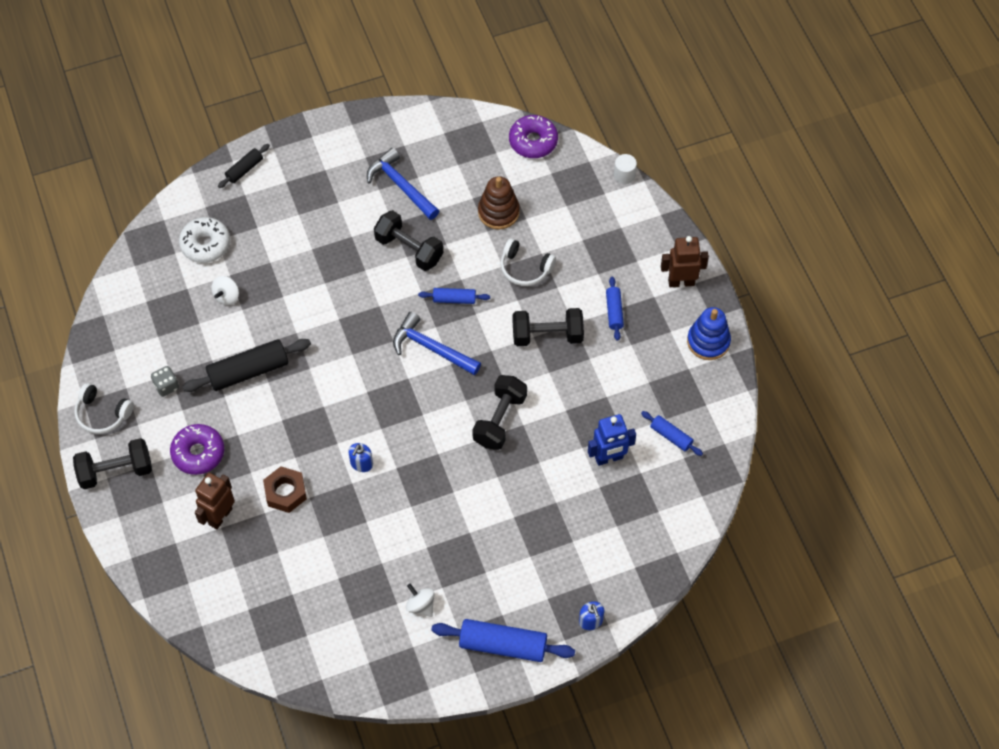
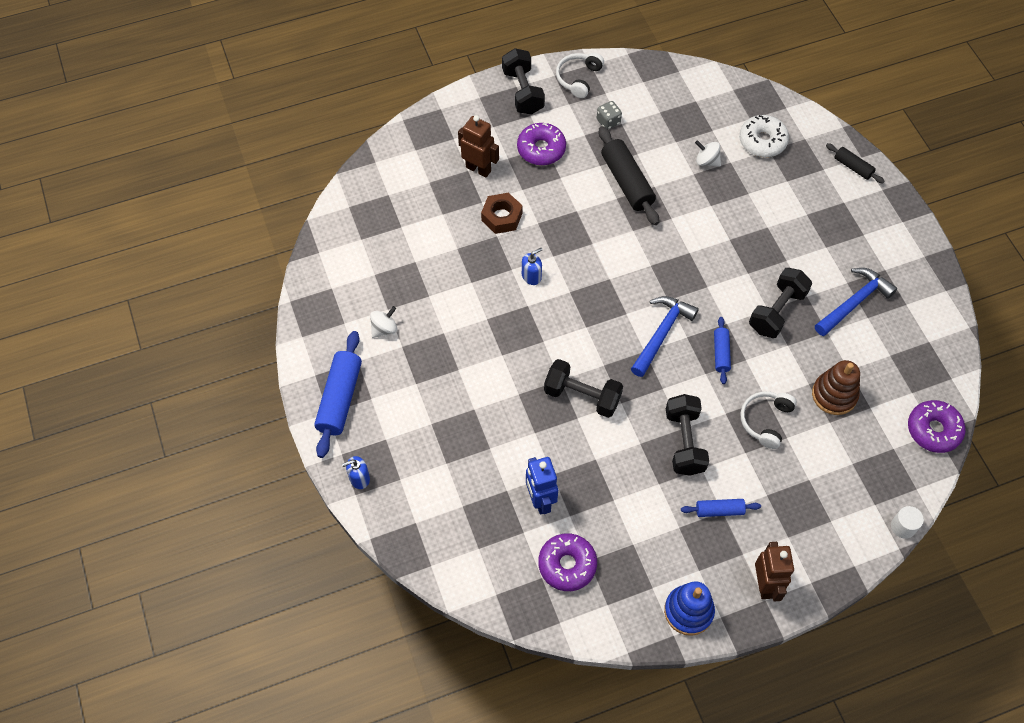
camera: 90 degrees right, 0 degrees up
blue soap dispenser [348,443,373,472] -> blue soap dispenser turned 120 degrees clockwise [522,248,542,285]
blue rolling pin [641,411,703,456] -> purple donut [538,533,597,591]

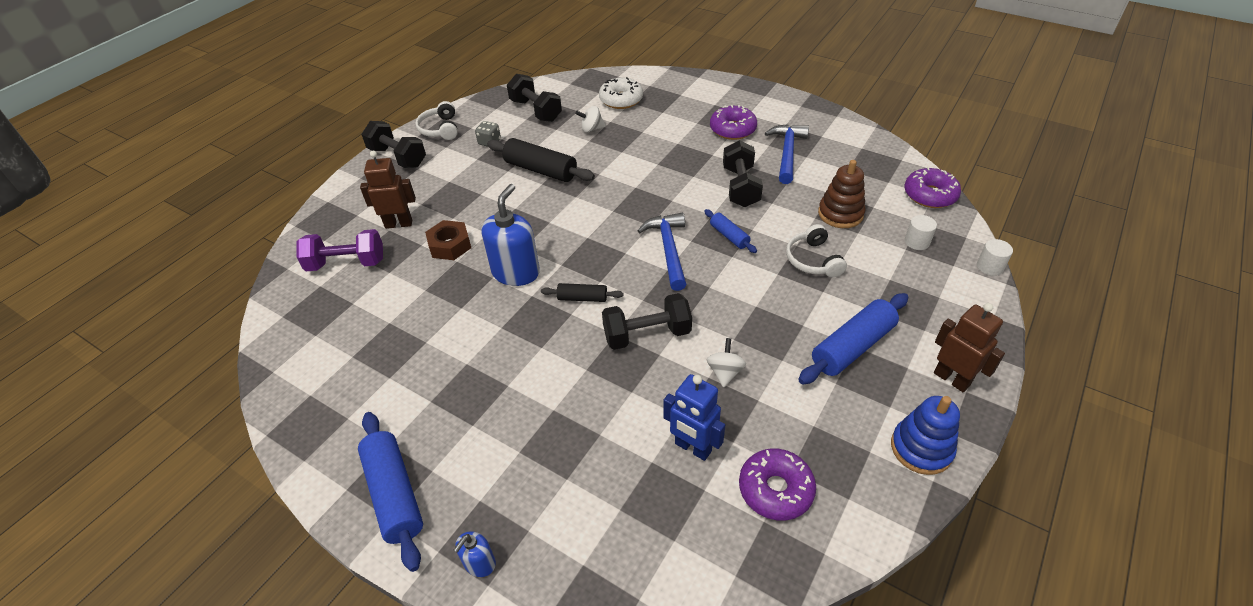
camera: 35 degrees left, 15 degrees down
white spinning top [370,306,398,338] -> white spinning top moved to [707,338,746,387]
purple donut [517,123,566,165] -> purple donut moved to [710,105,757,140]
blue soap dispenser [522,248,542,285] -> blue soap dispenser [482,184,540,286], size x1.99
black dumbbell [666,394,709,476] -> black dumbbell moved to [507,74,562,122]
blue rolling pin [681,499,761,517] -> blue rolling pin [798,293,908,384], size x1.83
black rolling pin [826,143,885,184] -> black rolling pin moved to [541,283,623,302]
none -> purple dumbbell [297,229,383,271]
none -> white cylinder [905,215,937,250]

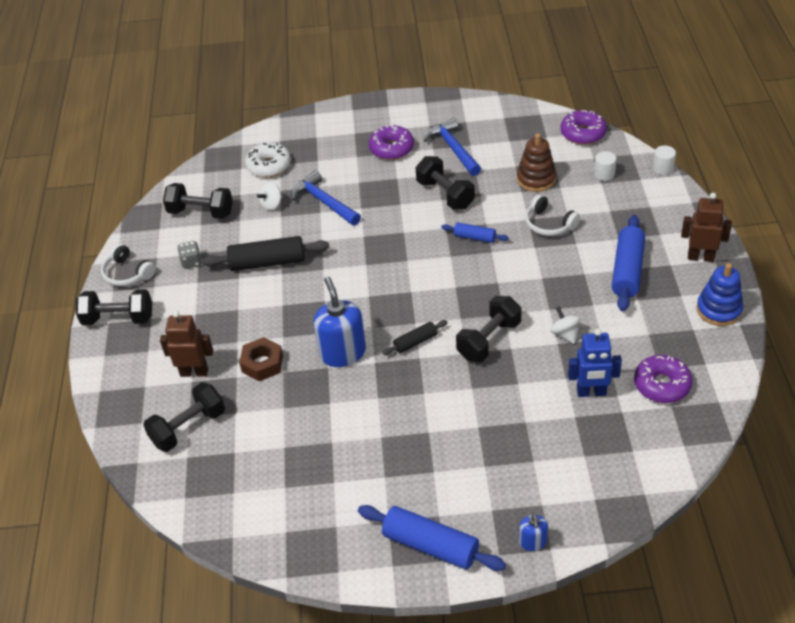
camera: 35 degrees left, 0 degrees up
purple dumbbell [297,229,383,271] -> black dumbbell [143,382,225,452]
brown robot [360,151,416,229] -> brown robot turned 45 degrees clockwise [160,311,213,377]
blue hammer [638,213,687,291] -> blue hammer moved to [291,170,361,226]

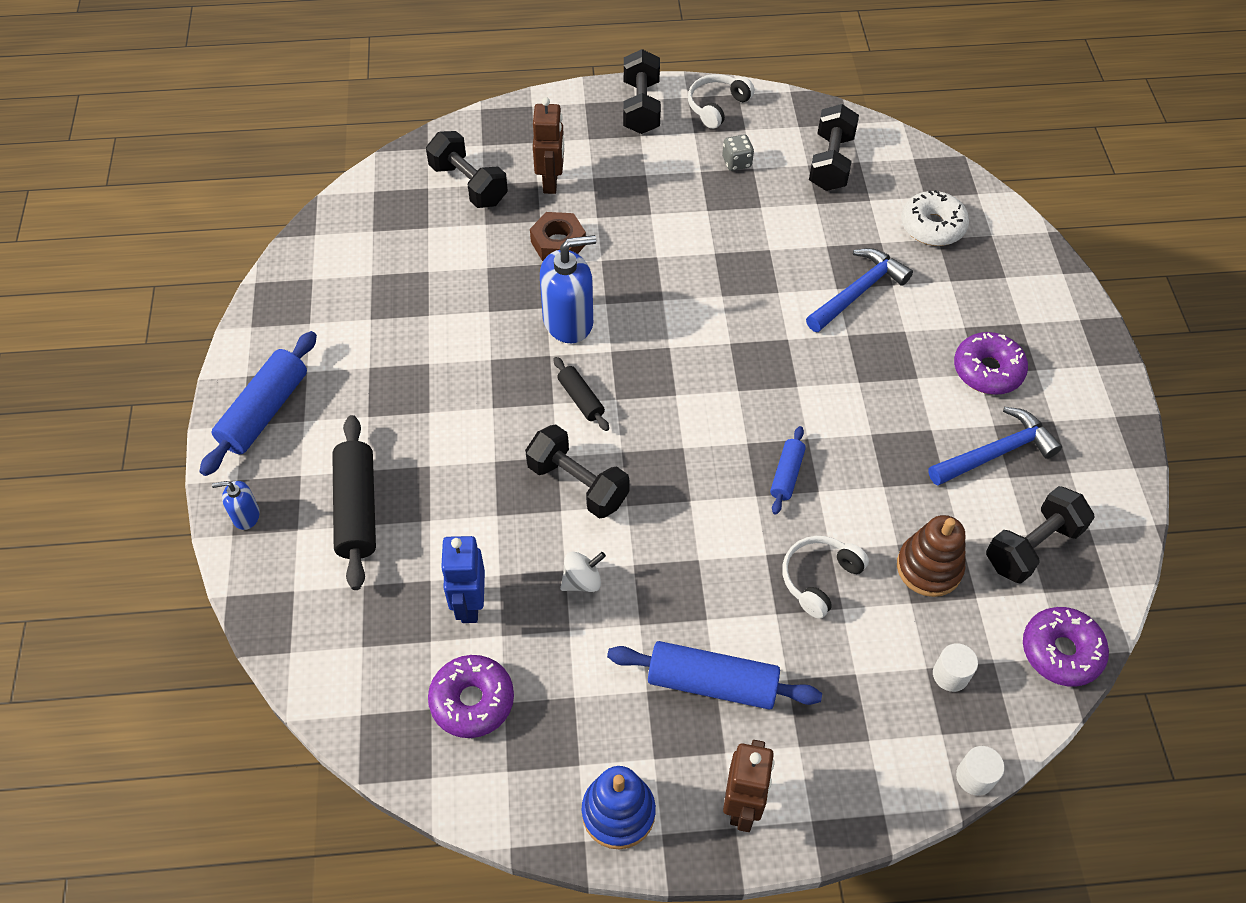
camera: 85 degrees right, 10 degrees up
black rolling pin [202,236,329,271] -> black rolling pin moved to [332,415,376,590]
white spinning top [257,182,282,211] -> none
black dumbbell [416,156,475,210] -> black dumbbell moved to [986,486,1095,583]

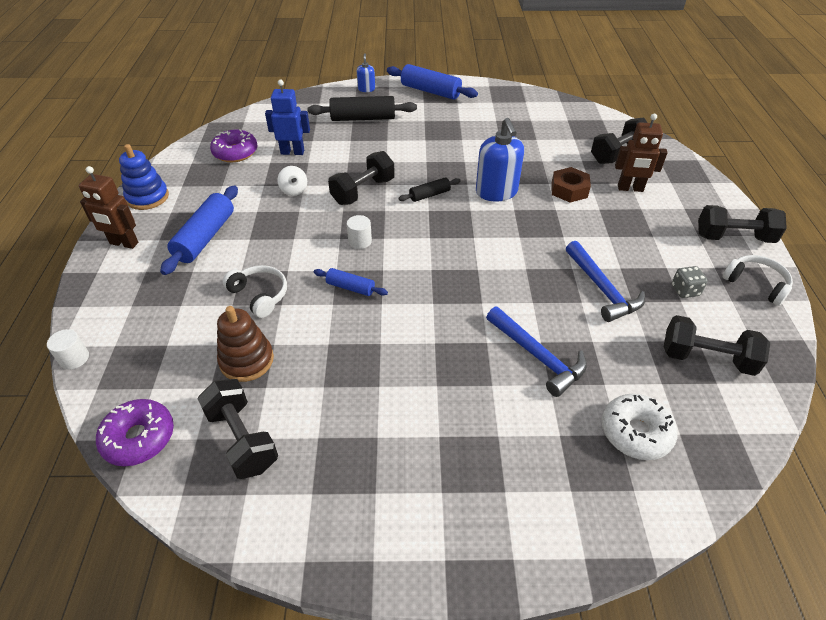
camera: 95 degrees right, 10 degrees down
blue hammer [928,407,1062,486] -> blue hammer moved to [566,241,645,322]
white cylinder [933,643,978,692] -> white cylinder moved to [347,215,372,249]
purple donut [954,332,1028,395] -> none

